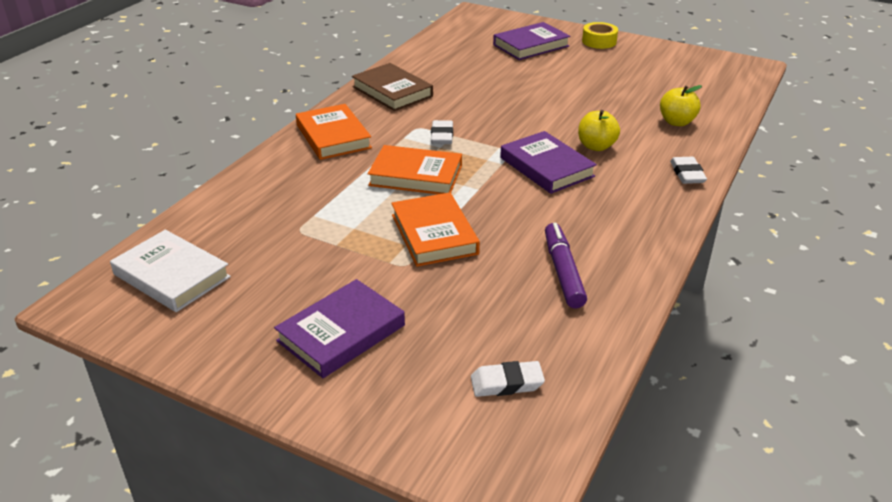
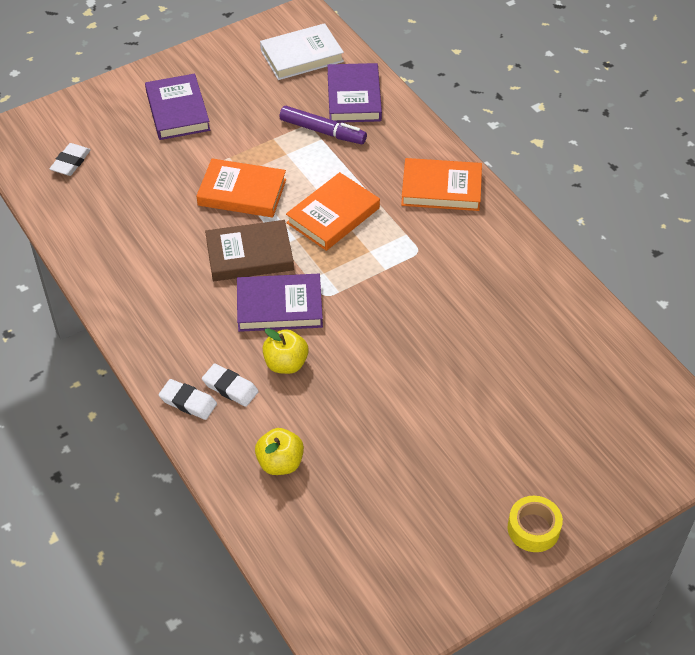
camera: 120 degrees right, 15 degrees up
brown book [352,63,433,111] -> brown book moved to [205,220,294,281]
white eraser [431,120,453,144] -> white eraser moved to [202,363,259,407]
purple book [493,22,570,60] -> purple book moved to [327,63,382,123]
purple marker [545,223,587,308] -> purple marker moved to [280,106,367,144]

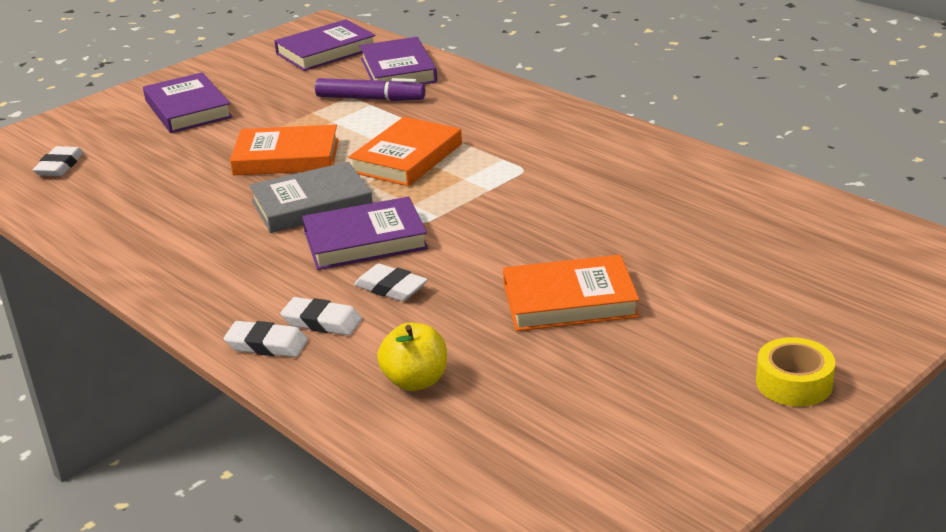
camera: 10 degrees left, 20 degrees down
brown book [205,220,294,281] -> grey book [249,162,372,233]
white book [260,23,344,80] -> purple book [274,19,375,71]
yellow apple [263,328,309,374] -> white eraser [354,264,428,301]
orange book [401,158,482,211] -> orange book moved to [503,255,639,331]

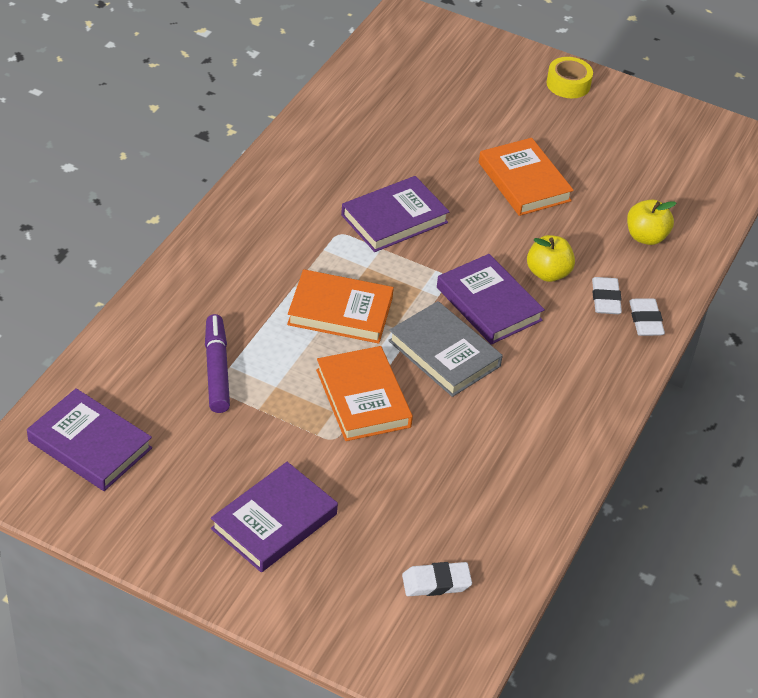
camera: 115 degrees left, 15 degrees up
white eraser [354,264,428,301] -> yellow apple [527,235,575,282]
purple book [360,37,437,84] -> purple book moved to [341,176,450,252]

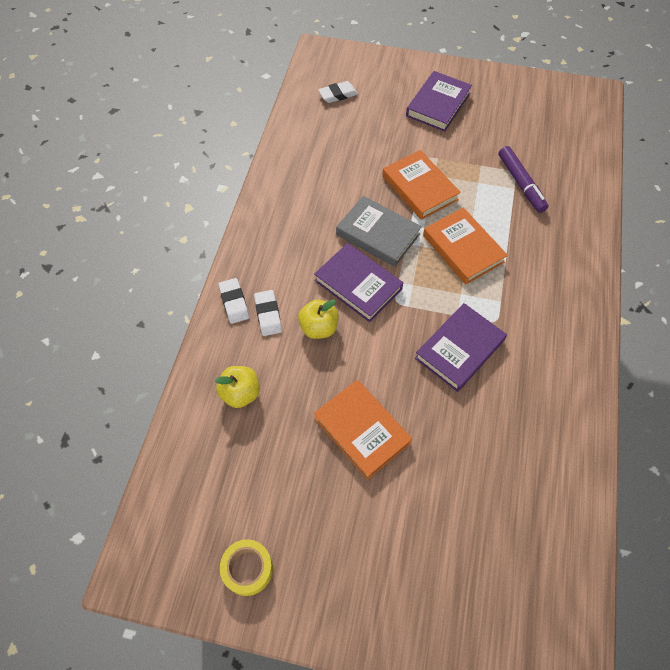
camera: 170 degrees right, 15 degrees up
purple book [27,388,152,491] -> none
orange book [287,269,394,344] -> orange book turned 60 degrees clockwise [423,207,508,284]
yellow tape [546,57,593,98] -> yellow tape moved to [220,539,273,596]

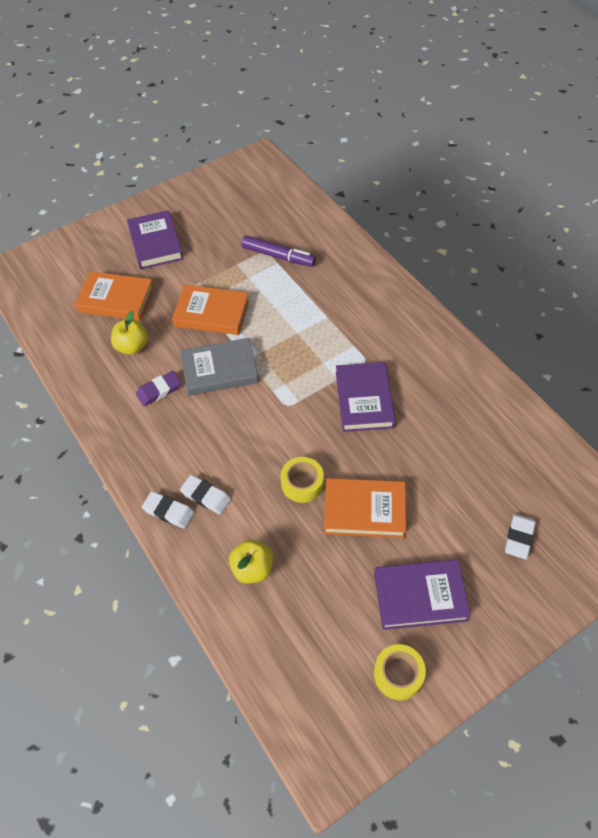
camera: 45 degrees left, 5 degrees down
yellow apple [298,299,339,339] -> yellow apple moved to [111,311,148,355]
purple book [314,243,403,322] -> purple book moved to [374,559,471,630]
white eraser [318,81,358,103] -> white eraser moved to [505,513,536,559]
orange book [423,207,508,284] -> orange book moved to [75,271,154,321]
none -> purple eraser [136,371,181,406]
none -> yellow tape [281,457,324,503]

